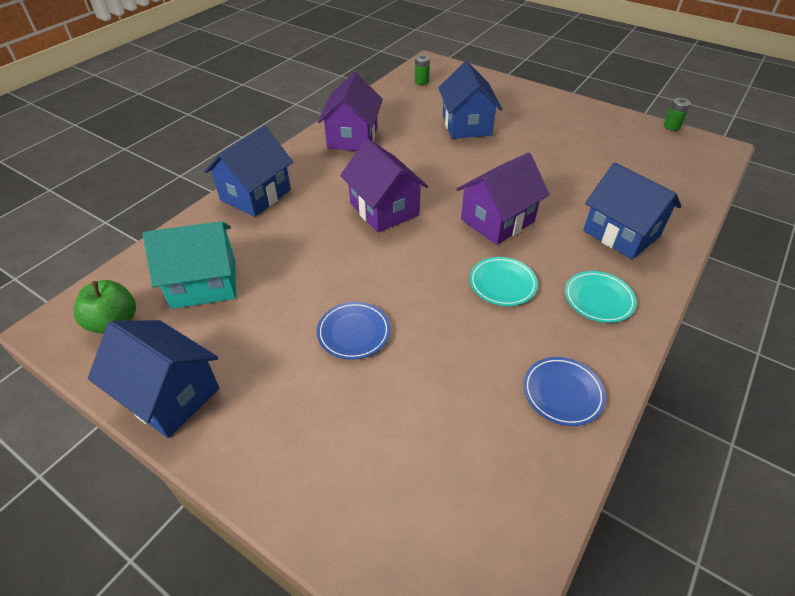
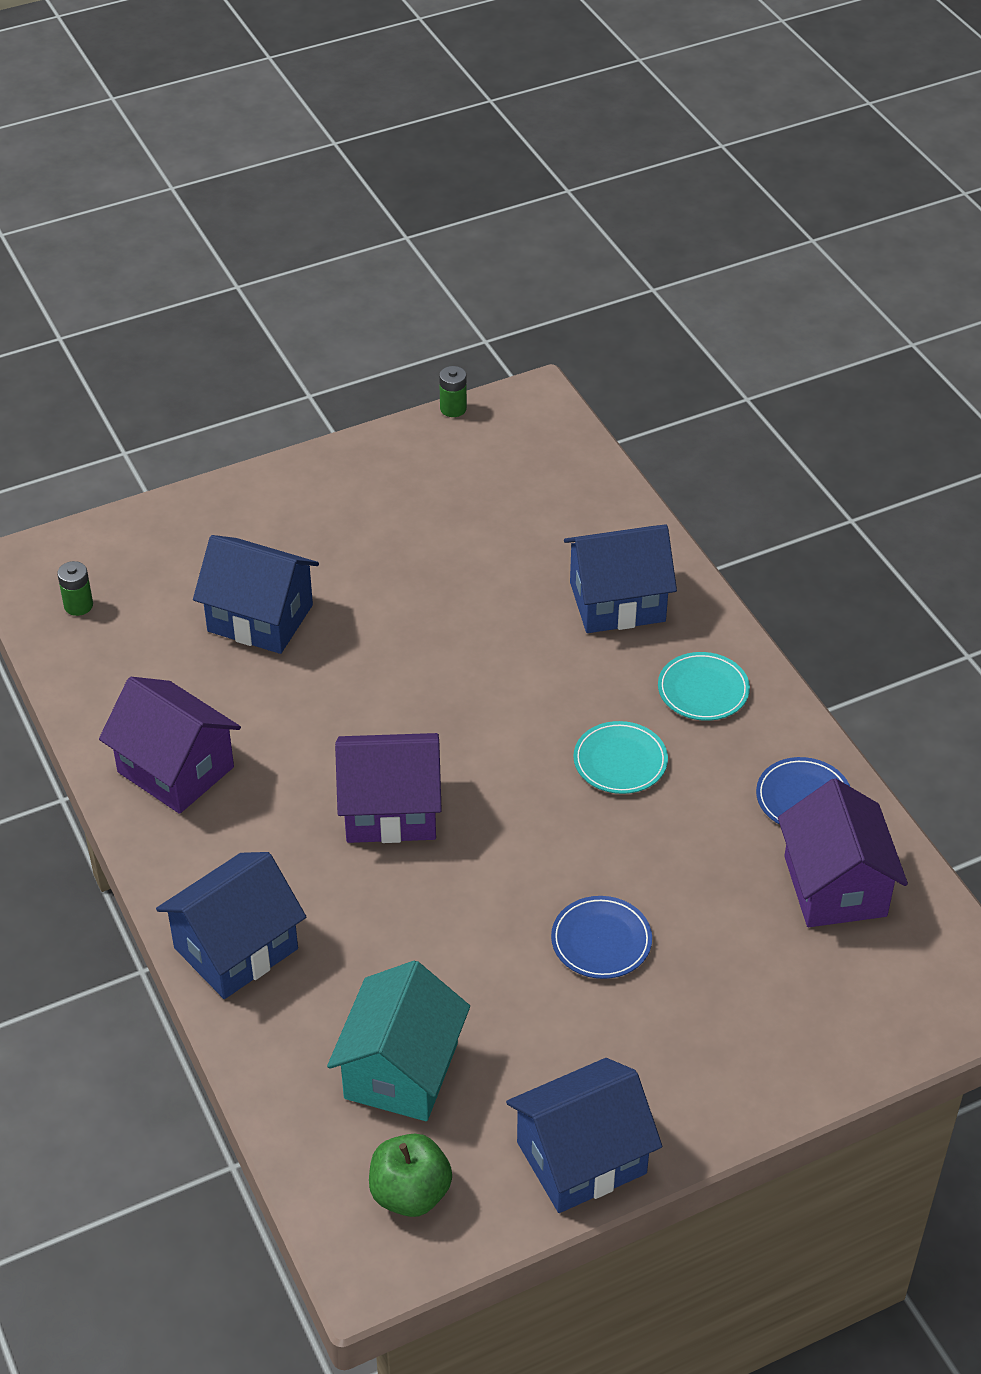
camera: 60 degrees left, 0 degrees up
blue house [204,126,293,217] -> blue house turned 75 degrees clockwise [156,852,306,999]
purple house [456,153,550,245] -> purple house moved to [778,778,908,927]

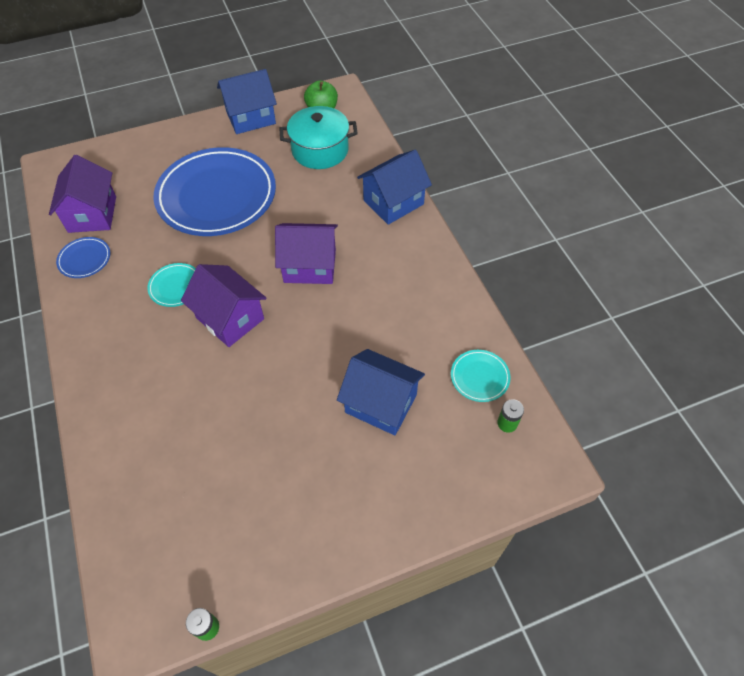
camera: 175 degrees left, 10 degrees up
purple house [99,677,241,814] -> purple house moved to [181,264,266,347]
turquoise house [327,961,470,1121] -> turquoise pot [279,106,358,169]
blue plate [551,896,652,979] -> blue plate [153,147,276,236], size x2.45
blue house [564,524,677,633] -> none
turquoise plate [658,652,750,721] -> turquoise plate moved to [451,350,511,402]

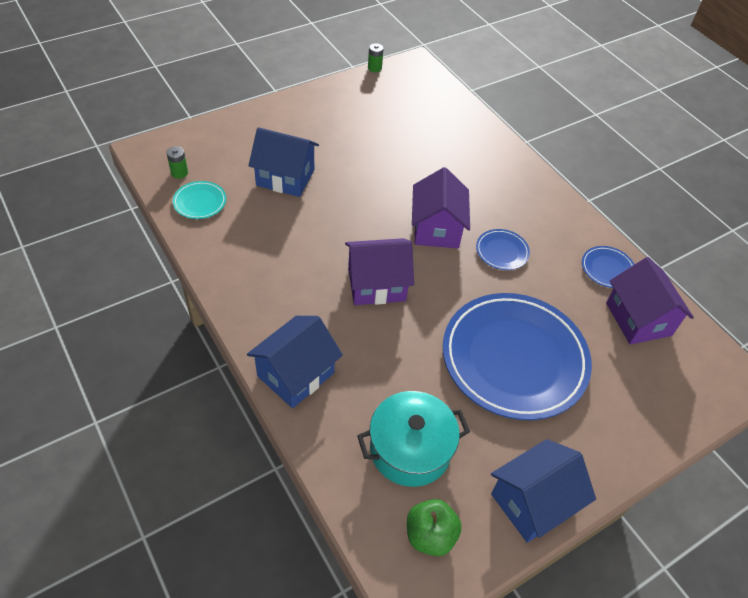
camera: 165 degrees right, 5 degrees down
turquoise plate [147,263,196,307] -> blue plate [476,229,530,270]
purple house [181,264,266,347] -> purple house turned 60 degrees clockwise [412,167,470,248]

